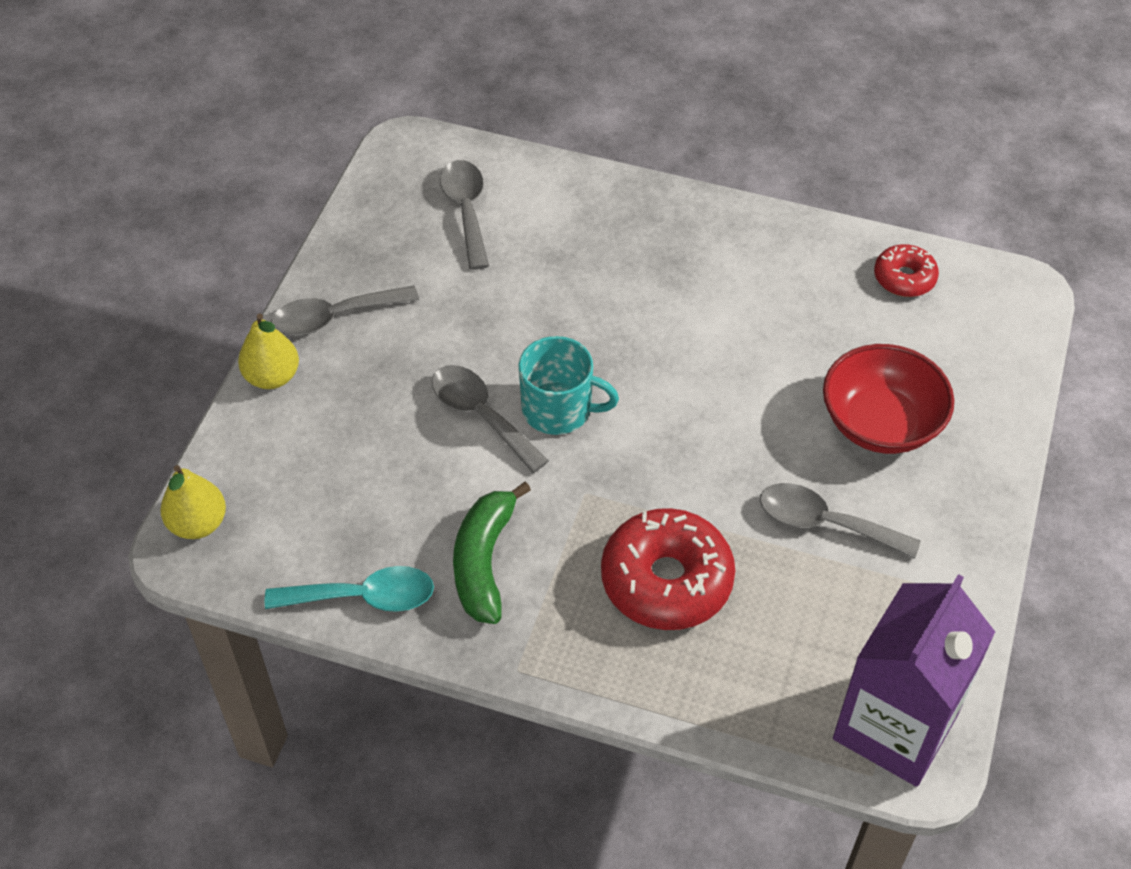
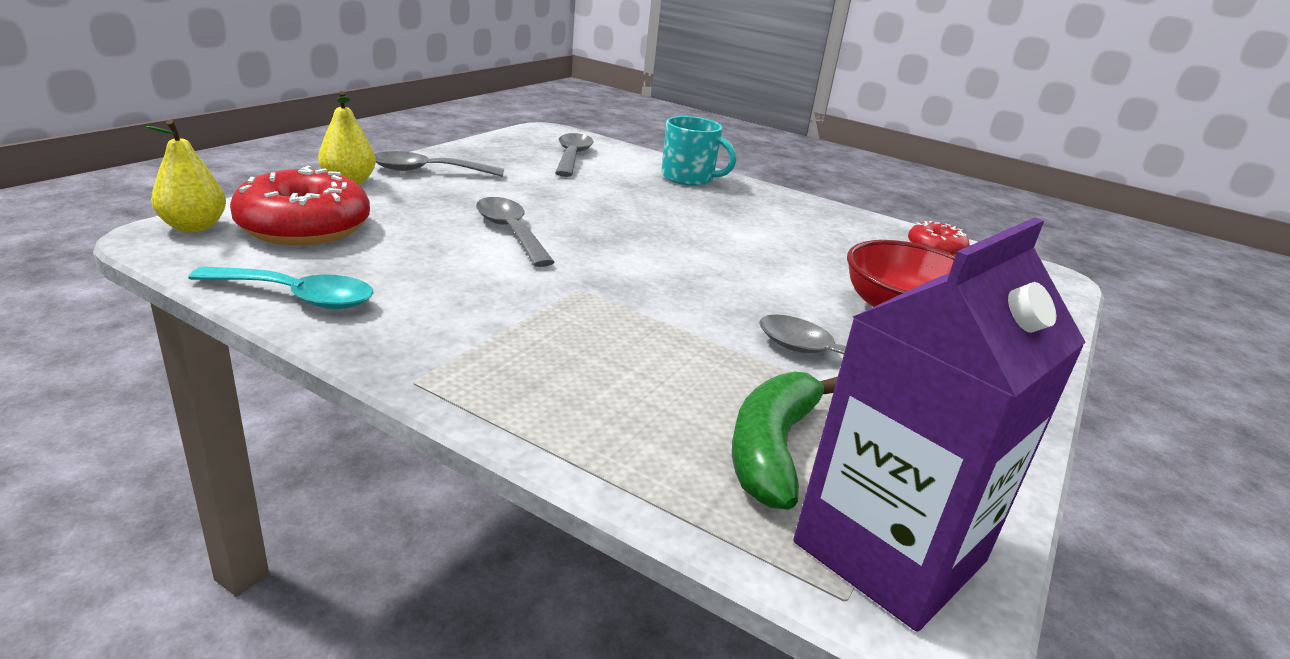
camera: 10 degrees right, 25 degrees down
green banana [453,482,531,624] -> green banana moved to [732,372,838,510]
turquoise mug [518,336,619,435] -> turquoise mug moved to [661,116,736,186]
red donut [601,508,735,630] -> red donut moved to [230,166,370,245]

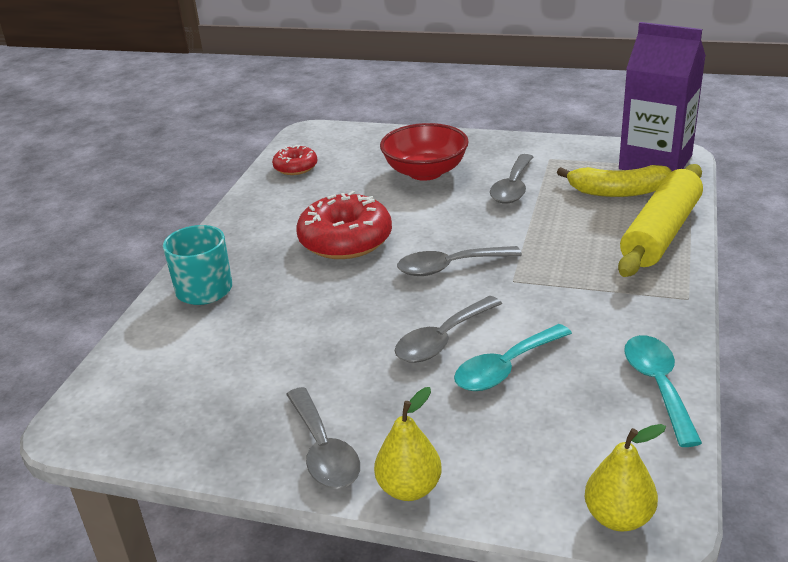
camera: 100 degrees left, 5 degrees up
red donut [230,166,370,245] -> red donut moved to [296,191,392,259]
grey spoon [555,133,594,177] -> grey spoon moved to [397,246,522,276]
green banana [732,372,838,510] -> yellow banana [557,165,672,197]
none -> turquoise spoon [454,324,572,391]
none -> yellow rolling pin [618,164,703,277]

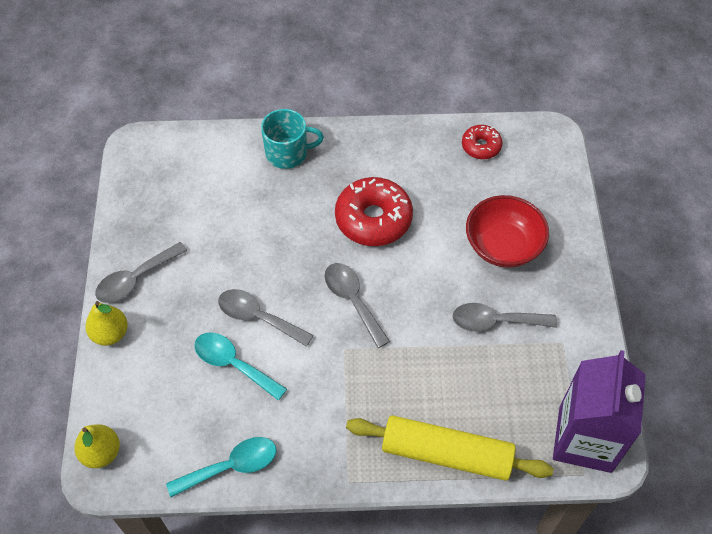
camera: 70 degrees right, 25 degrees up
yellow banana [557,165,672,197] -> none

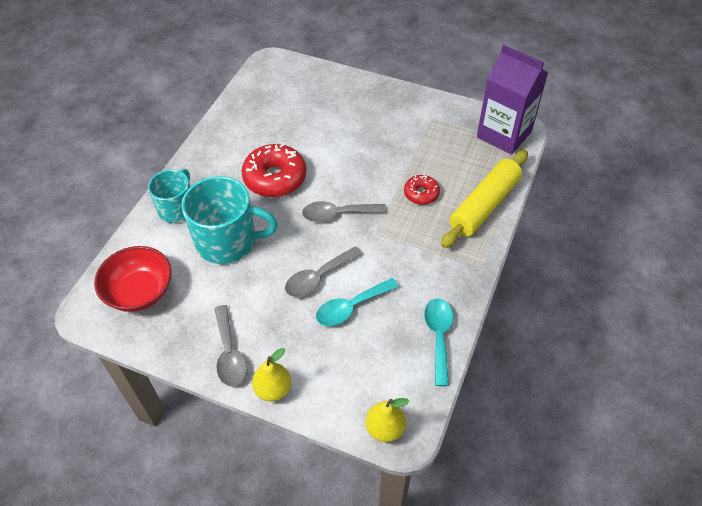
camera: 65 degrees left, 5 degrees down
grey spoon [452,303,557,332] -> none
red donut [462,125,502,159] -> red donut moved to [404,175,440,205]
red bowl [466,195,549,268] -> red bowl moved to [94,246,172,312]
none -> turquoise mug [181,176,278,264]

